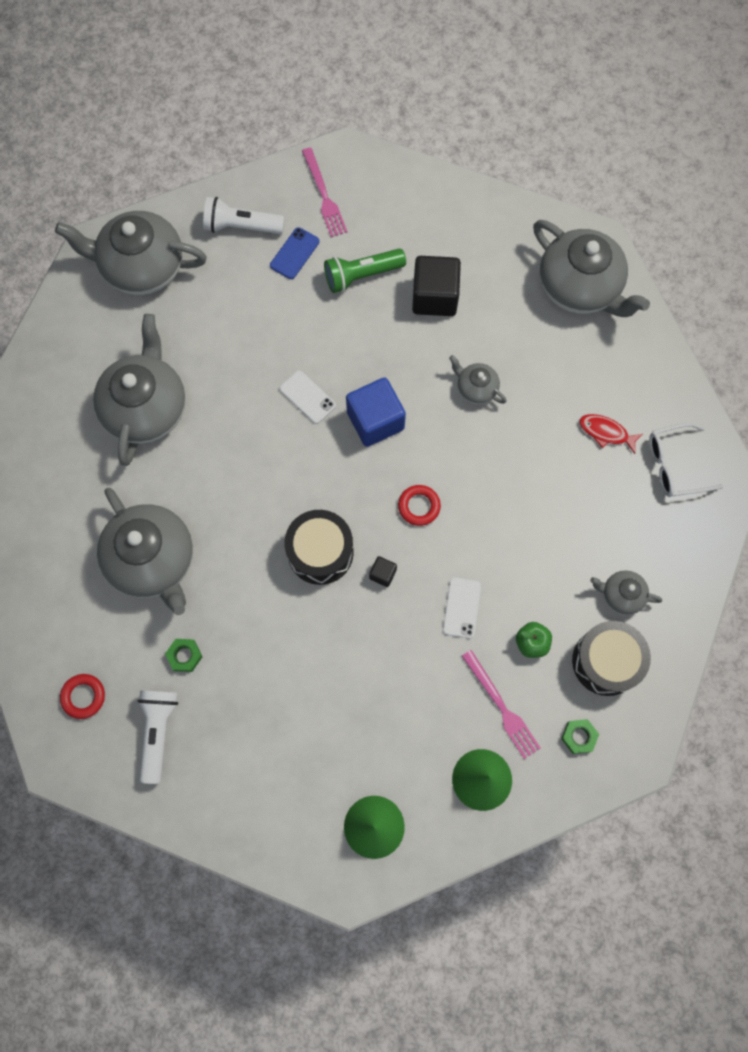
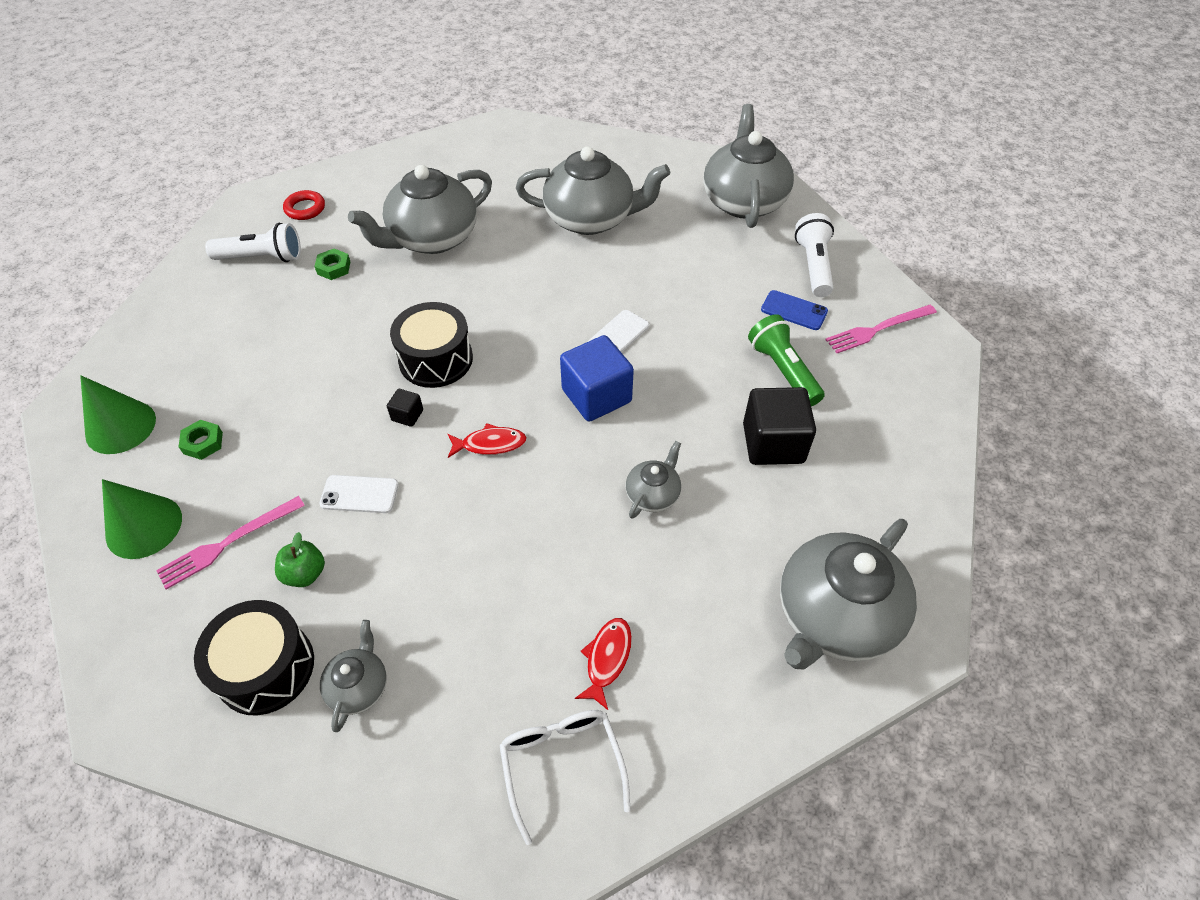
camera: 85 degrees right, 20 degrees down
red ring [398,485,441,526] -> red fish [448,423,526,458]
green nut [561,719,599,754] -> green nut moved to [179,420,223,460]

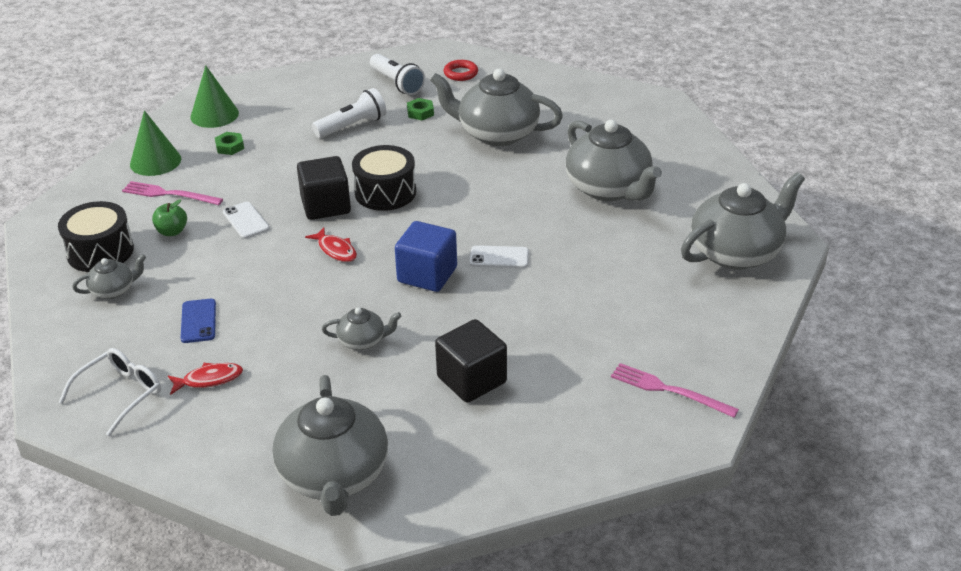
camera: 55 degrees right, 15 degrees down
black cube [387,389,423,427] -> black cube [297,156,351,220], size x2.18
green flashlight [748,314,825,406] -> none
blue phone [761,290,828,330] -> blue phone moved to [181,299,216,343]
grey teapot [780,519,917,669] -> grey teapot turned 105 degrees counterclockwise [272,375,388,516]
white flashlight [795,213,834,297] -> white flashlight moved to [312,88,387,138]

